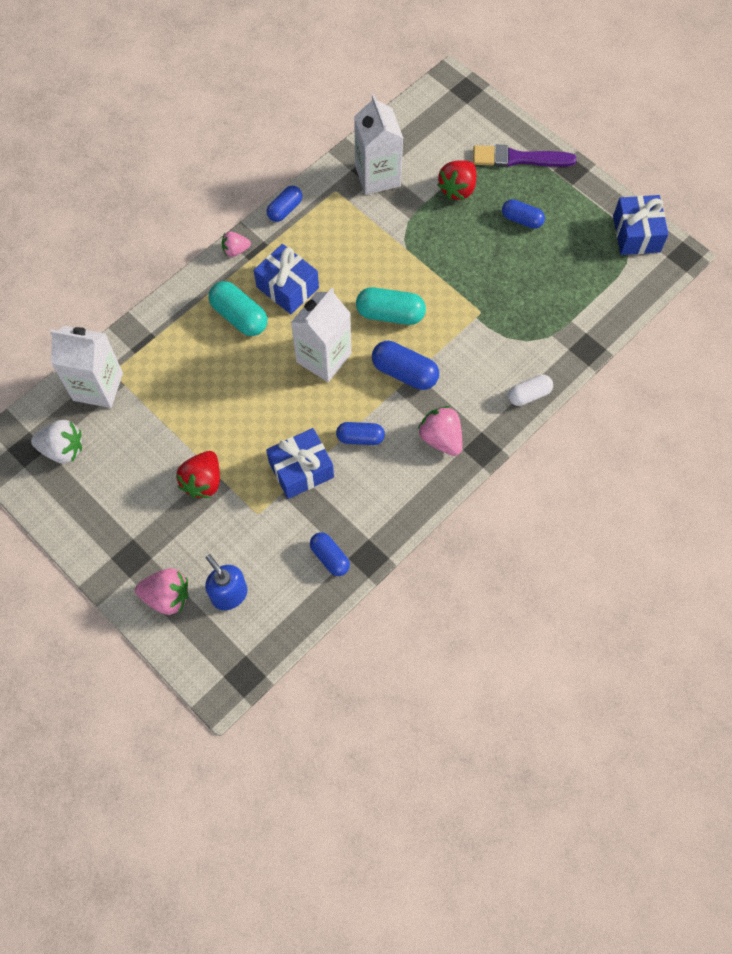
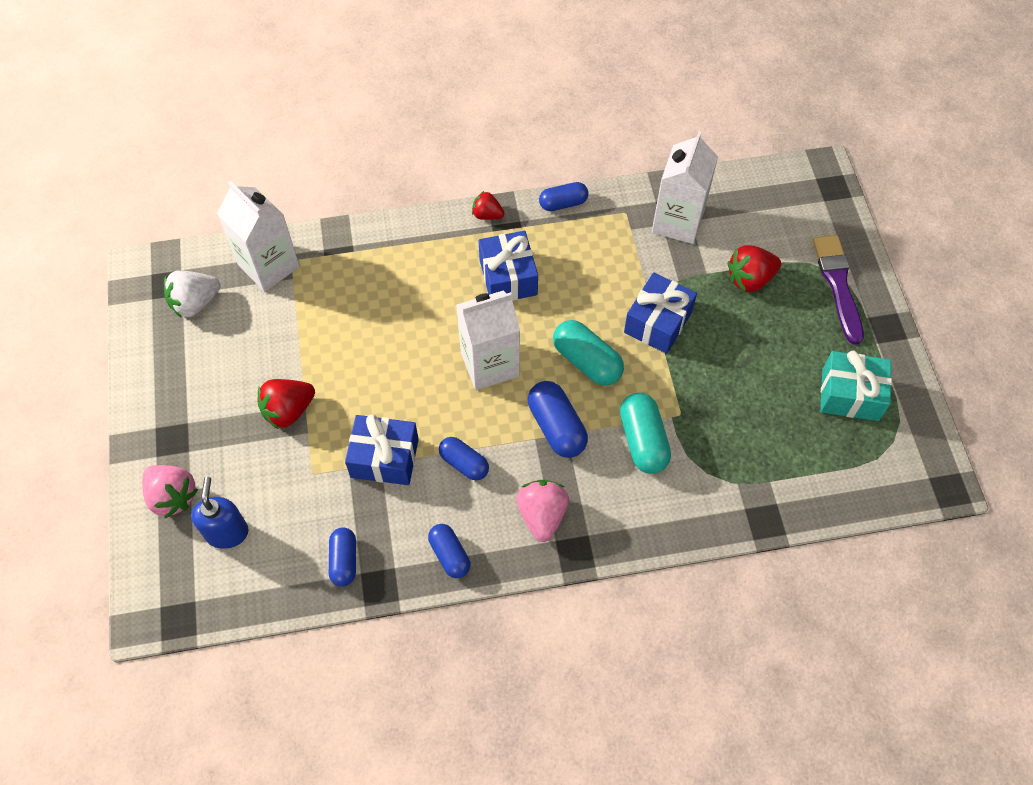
camera: 35 degrees right, 5 degrees down
white strawberry [31,420,82,463] -> white strawberry turned 105 degrees clockwise [164,270,220,318]
turquoise capsule [209,281,267,336] -> turquoise capsule moved to [620,393,671,474]
pink strawberry [222,231,251,257] -> red strawberry [472,191,504,220]
purple brush [473,145,577,167] -> purple brush turned 45 degrees clockwise [813,235,864,345]
blue capsule [502,199,545,229] -> blue capsule moved to [428,524,470,578]
white capsule [508,375,553,406] -> none
blue gift [613,195,669,255] -> blue gift moved to [624,272,697,354]
none -> turquoise gift [820,351,892,421]

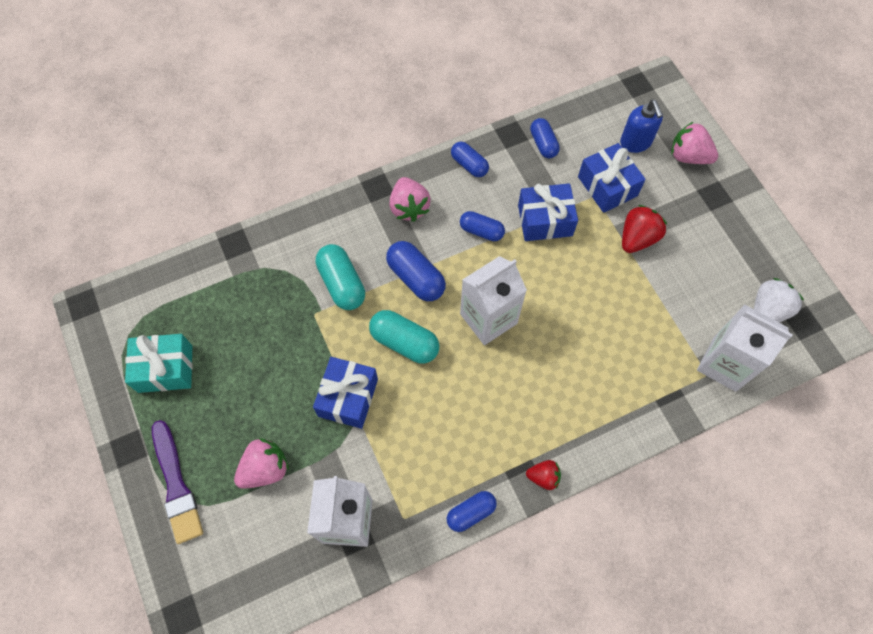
camera: 165 degrees right, 5 degrees up
blue gift [479,231,538,301] -> blue gift moved to [578,143,646,213]
red strawberry [727,245,781,292] -> pink strawberry [234,438,289,489]

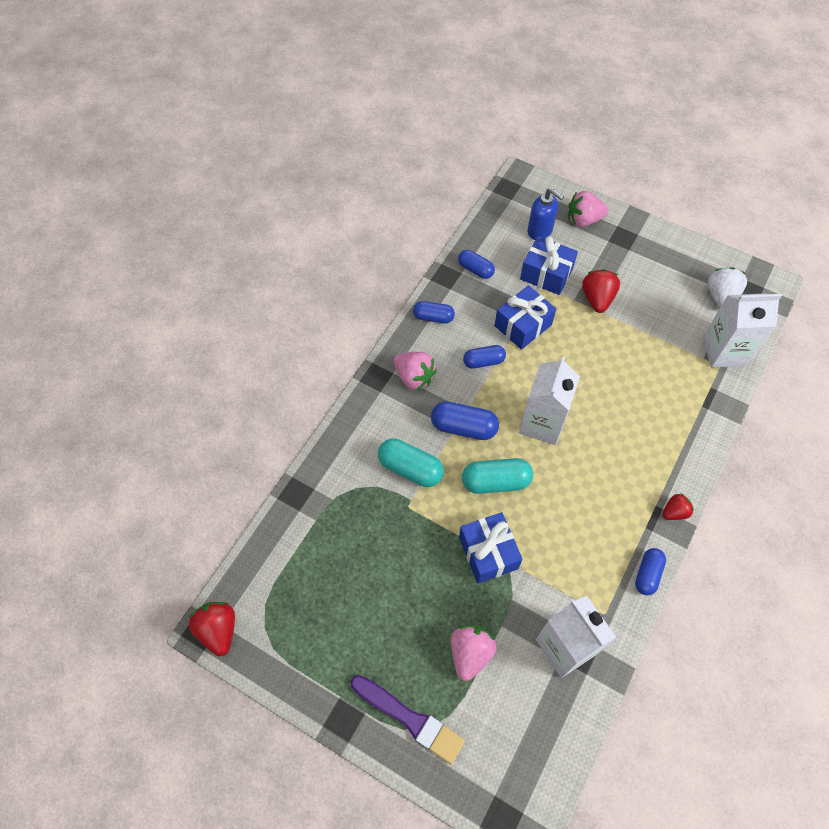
camera: 35 degrees left, 5 degrees down
turquoise gift [125,334,193,393] -> none
none -> red strawberry [189,602,235,656]

